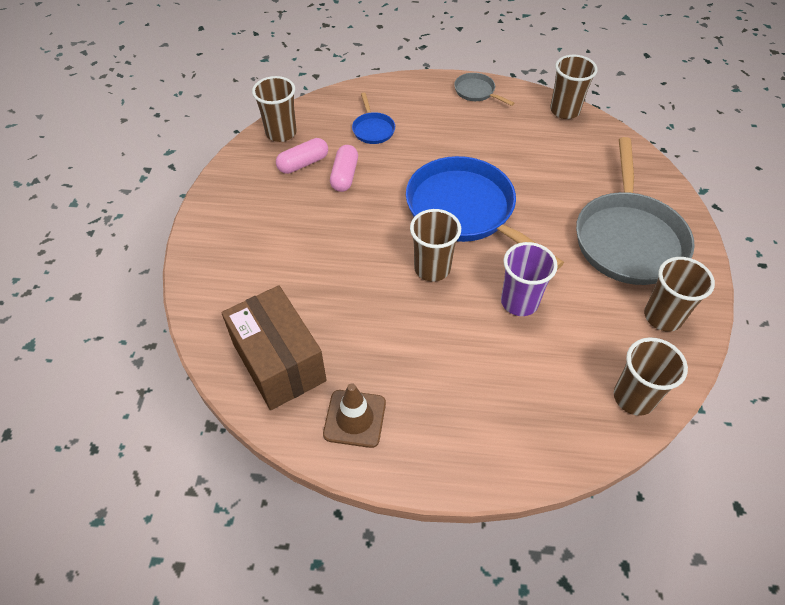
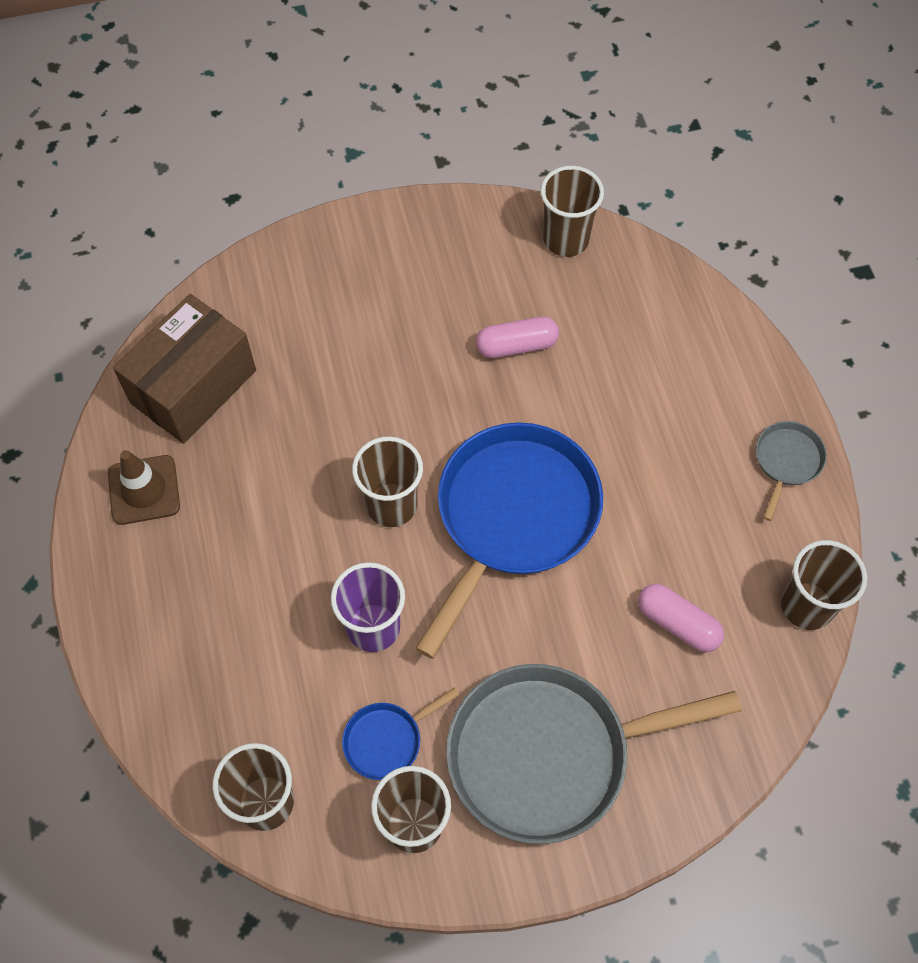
camera: 70 degrees right, 10 degrees up
pink capsule [276,138,328,174] -> pink capsule moved to [638,584,724,652]
blue pan [352,93,395,144] -> blue pan moved to [342,688,459,780]

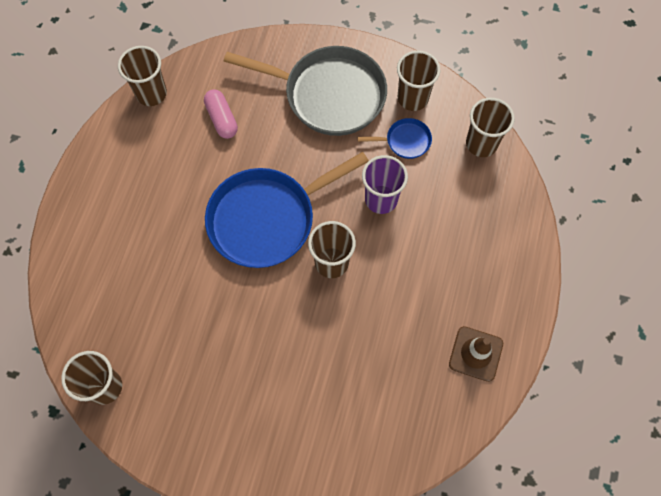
camera: 150 degrees left, 5 degrees up
brown box [113,294,256,444] -> none
pink capsule [476,316,559,359] -> none
grey pan [756,421,827,521] -> none

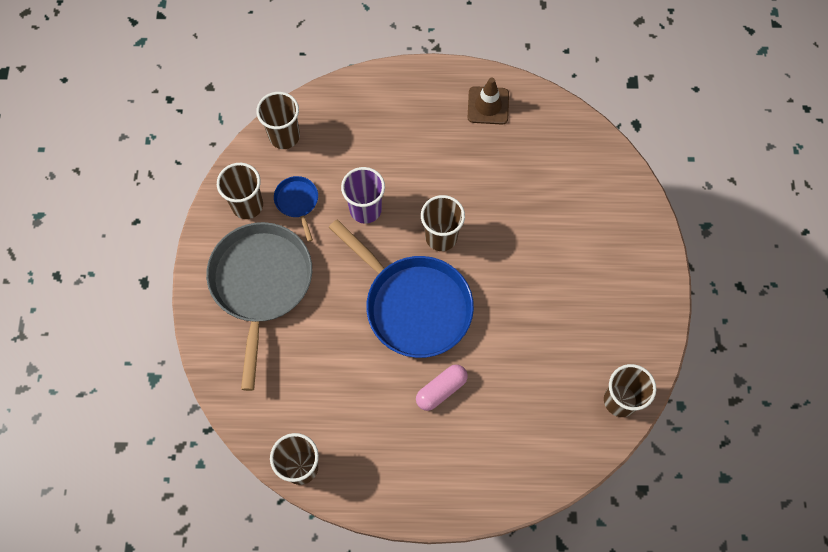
camera: 105 degrees left, 0 degrees up
pink capsule [204,89,238,139] -> pink capsule moved to [416,364,468,411]

